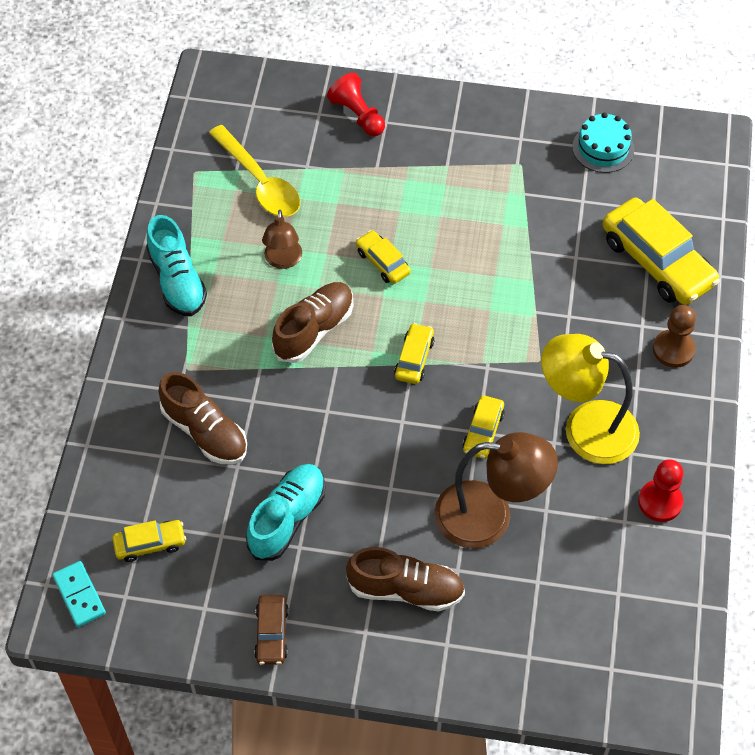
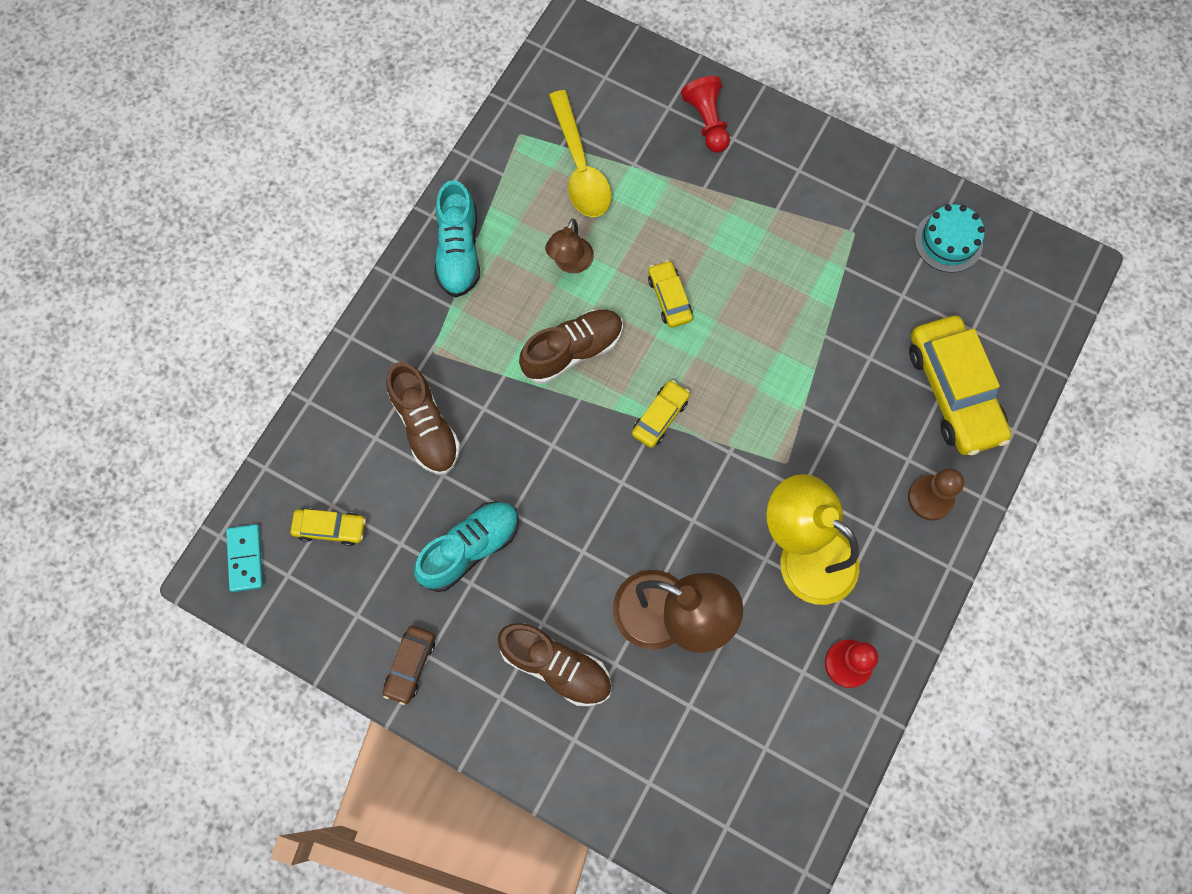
camera: 20 degrees right, 15 degrees up
yellow car [463,395,505,459] -> none

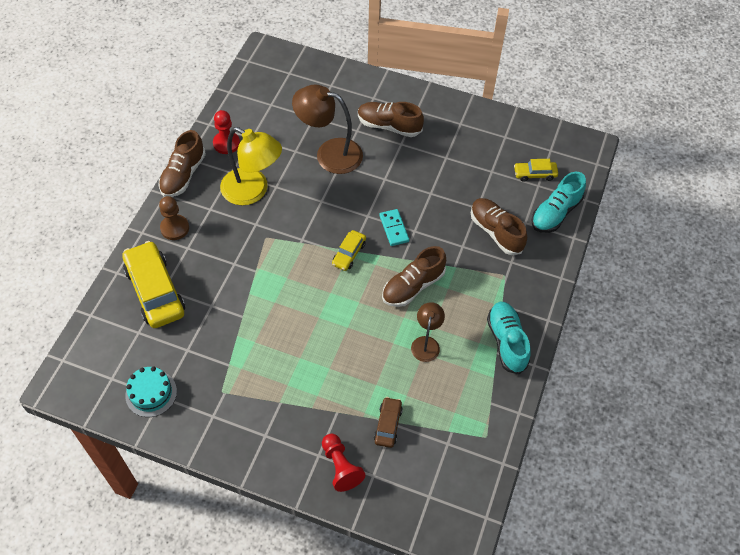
camera: 170 degrees right, 15 degrees down
turquoise domino [226,524,263,592] -> turquoise domino moved to [379,209,409,246]
brown car [383,626,435,705] -> brown car moved to [374,397,403,448]
turquoise shoe [414,501,519,592] -> turquoise shoe moved to [532,172,586,233]
yellow spoon [549,90,611,217] -> none
yellow car [648,260,693,328] -> none
none -> brown shoe [158,130,206,197]

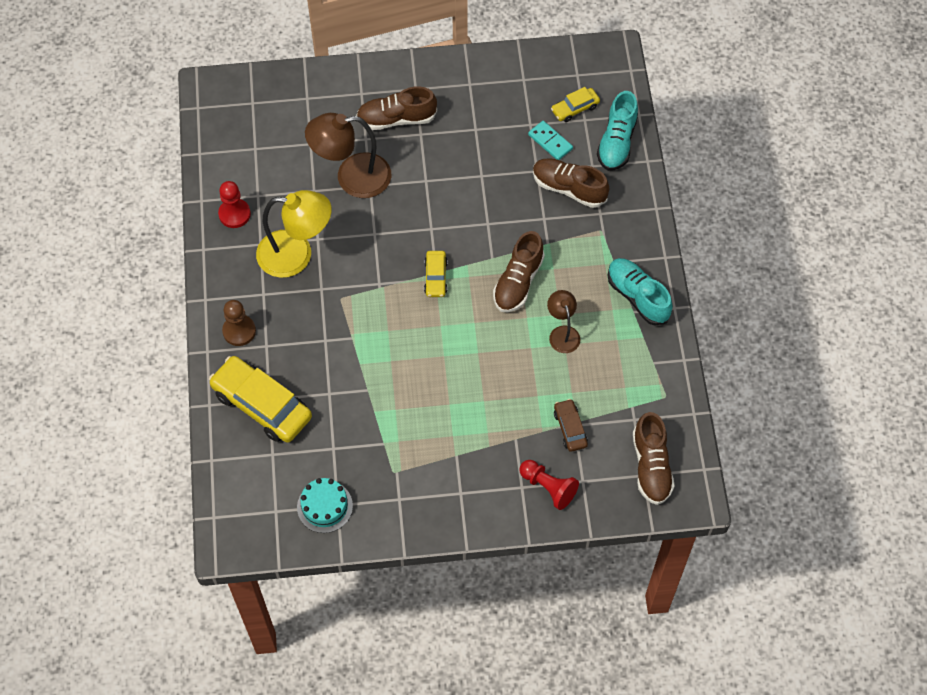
camera: 25 degrees left, 5 degrees up
brown shoe [158,130,206,197] -> brown shoe moved to [633,412,675,505]
turquoise domino [379,209,409,246] -> turquoise domino moved to [528,121,573,160]

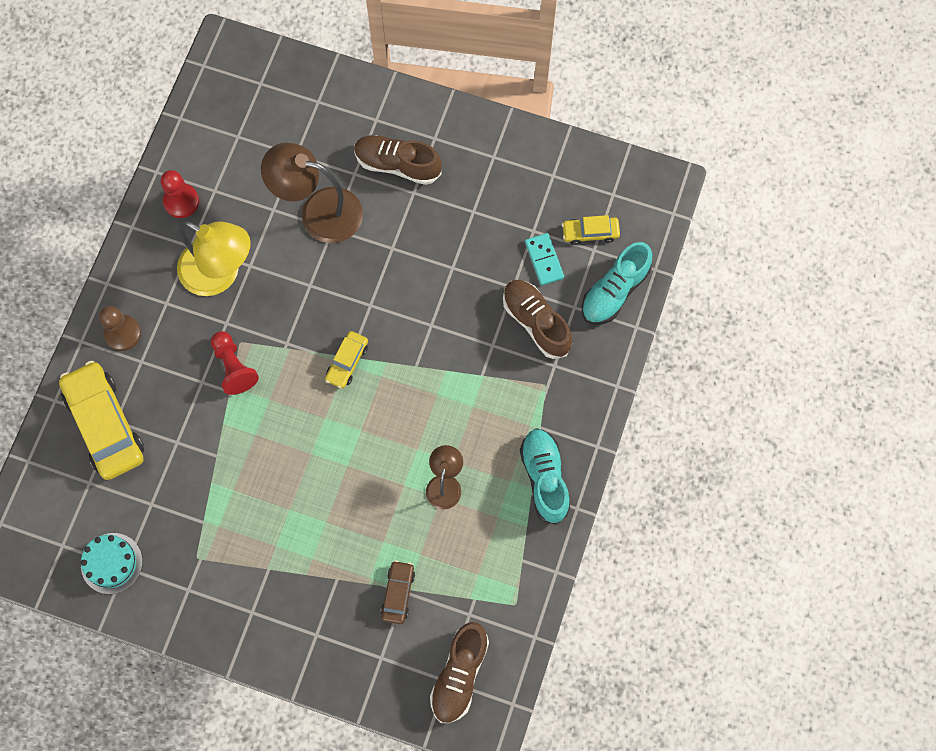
camera: 25 degrees right, 10 degrees up
brown shoe [493,231,545,312] -> none
red pawn [519,460,579,510] -> red pawn moved to [211,331,259,395]

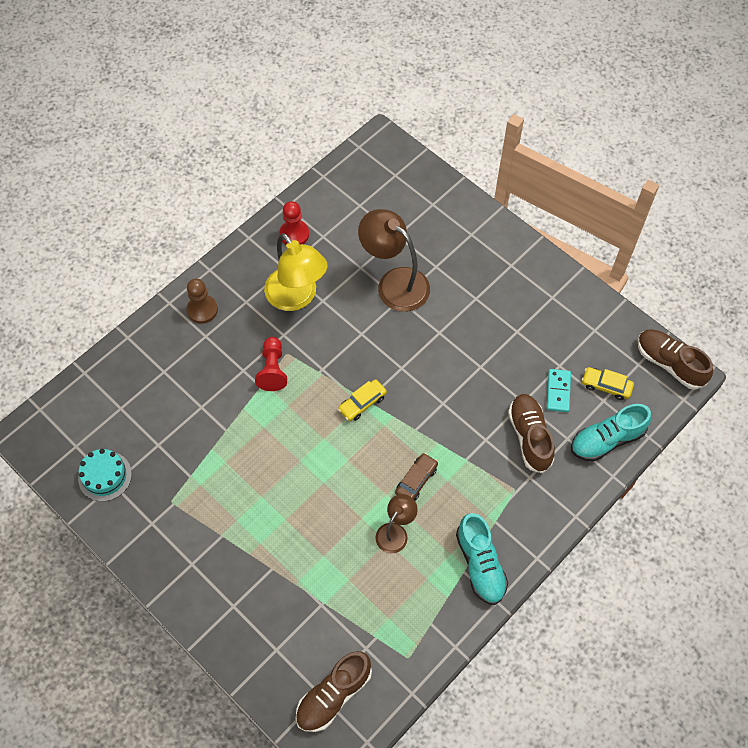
camera: 25 degrees right, 10 degrees down
yellow car [59,361,144,480] -> none
brown shoe [354,135,442,185] -> brown shoe moved to [638,329,713,390]
brown car [381,560,415,624] -> brown car moved to [395,453,438,500]
turquoise shoe [520,428,570,525] -> turquoise shoe turned 150 degrees clockwise [456,513,508,605]

